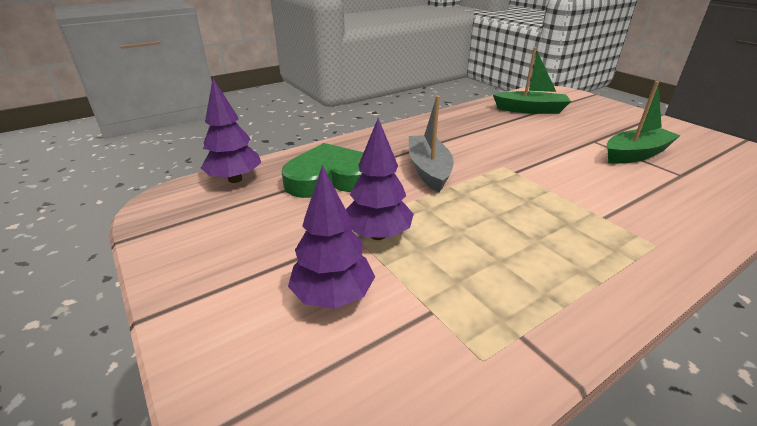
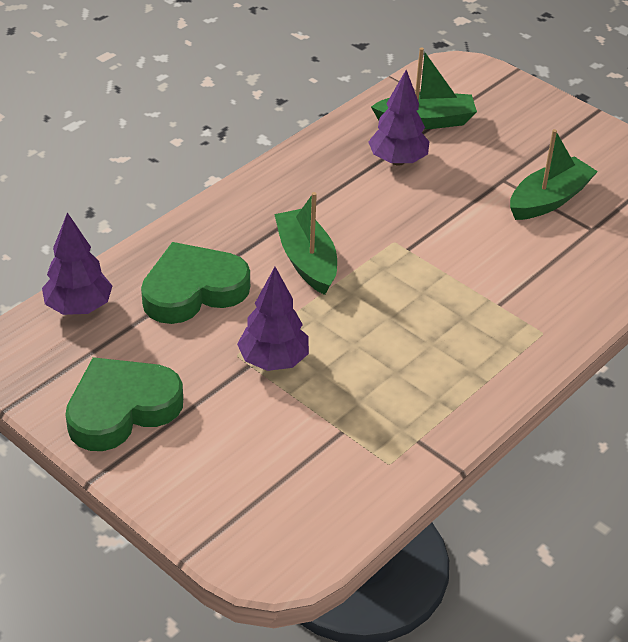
camera: 15 degrees left, 10 degrees up
purple tree [288,165,375,309] -> purple tree moved to [368,70,429,166]
grey boat [409,95,453,193] -> green boat [274,192,337,295]
none -> green heart [65,357,183,451]

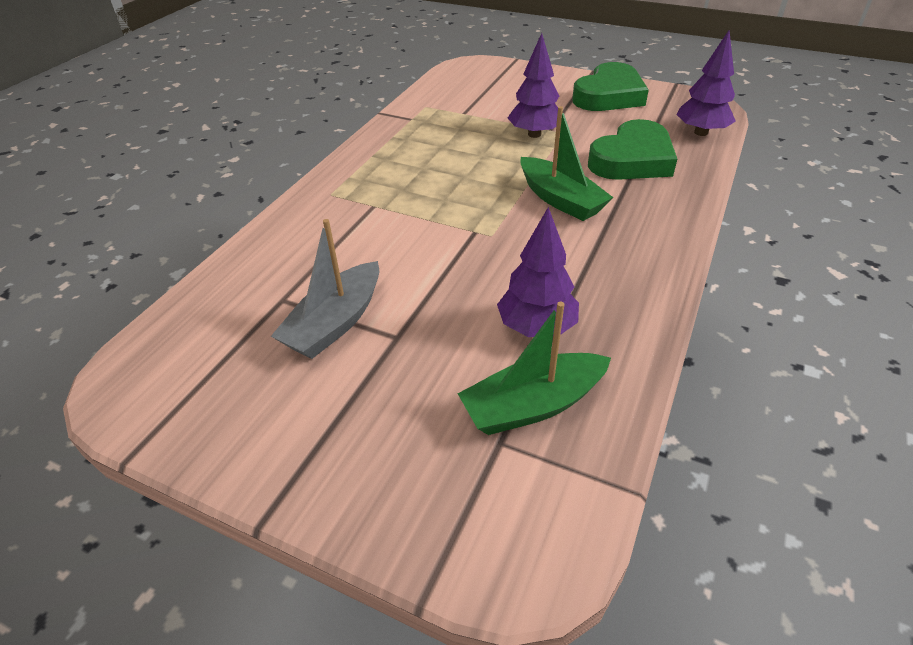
camera: 165 degrees right, 0 degrees up
green boat [510,129,598,220] -> grey boat [271,219,379,359]

